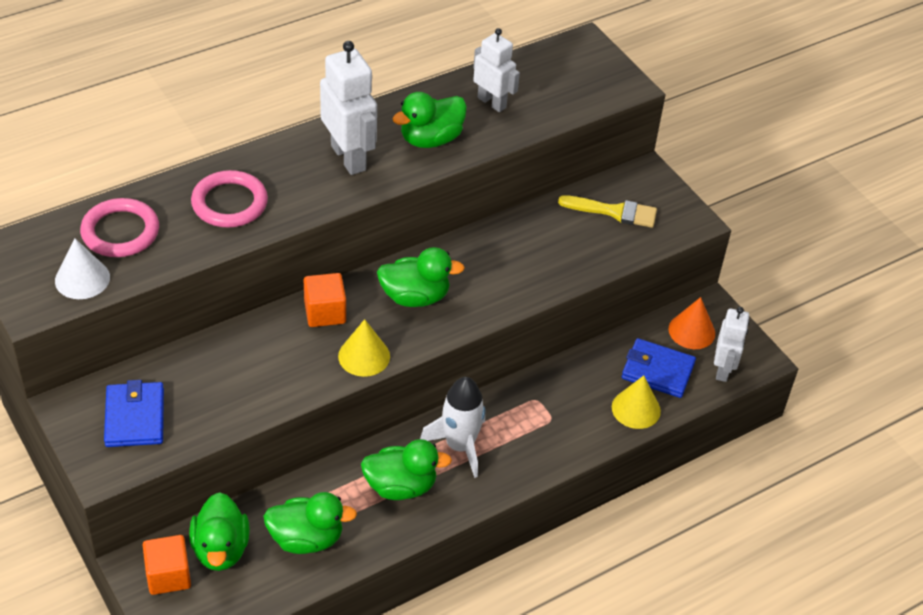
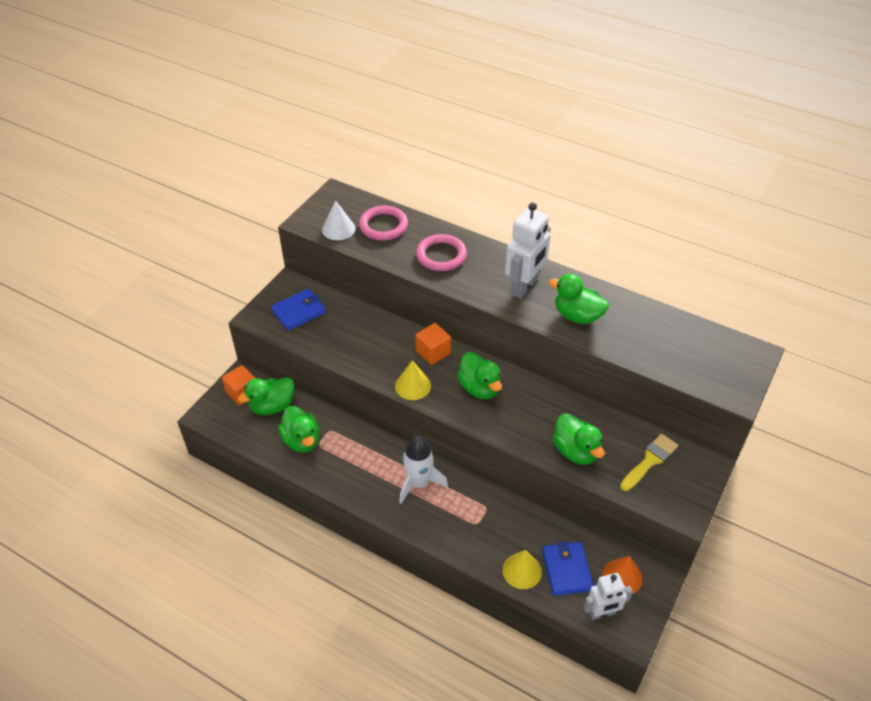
camera: 65 degrees right, 0 degrees up
green duck [361,439,452,500] -> green duck moved to [553,413,604,465]
white robot [473,28,520,112] -> none
yellow brush [558,195,657,228] -> yellow brush turned 120 degrees counterclockwise [620,434,678,491]

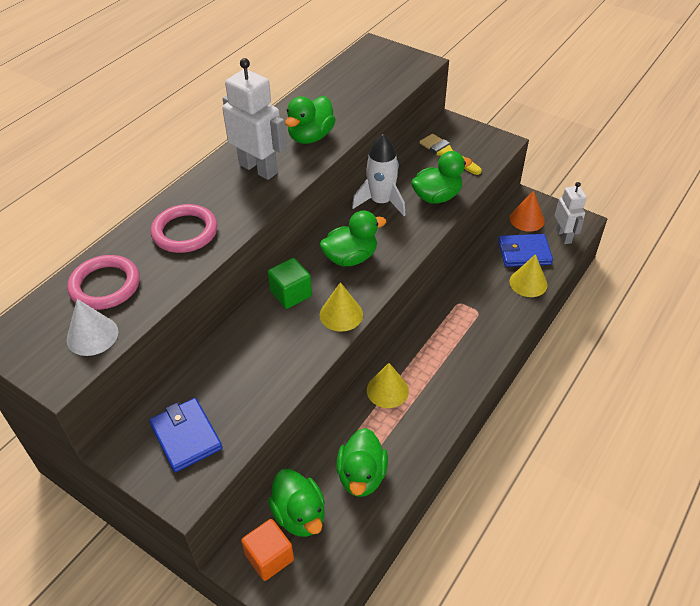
camera: 85 degrees left, 0 degrees up
green duck [278,406,319,453] -> green duck turned 120 degrees clockwise [336,428,388,497]
white rocket [399,436,448,504] -> white rocket moved to [352,134,406,216]
orange cube [416,323,451,365] -> green cube [268,258,312,309]
none -> yellow cone [367,363,409,408]

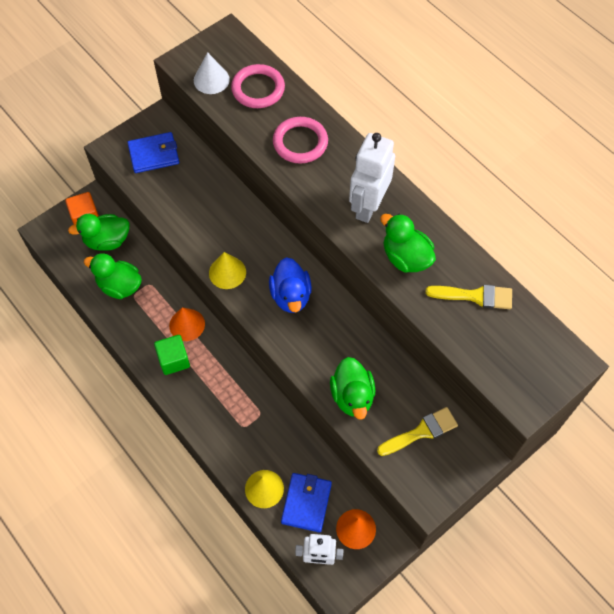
camera: 105 degrees right, 15 degrees up
white robot [222,58,287,180] -> white robot turned 150 degrees clockwise [349,133,395,223]
green cube [268,258,312,309] -> green cube moved to [154,335,190,375]
green duck [320,211,386,266] -> blue duck [269,257,312,313]
white rocket [352,134,406,216] -> none
yellow cone [367,363,409,408] -> orange cone [169,307,205,341]
none -> yellow brush [425,285,512,309]

